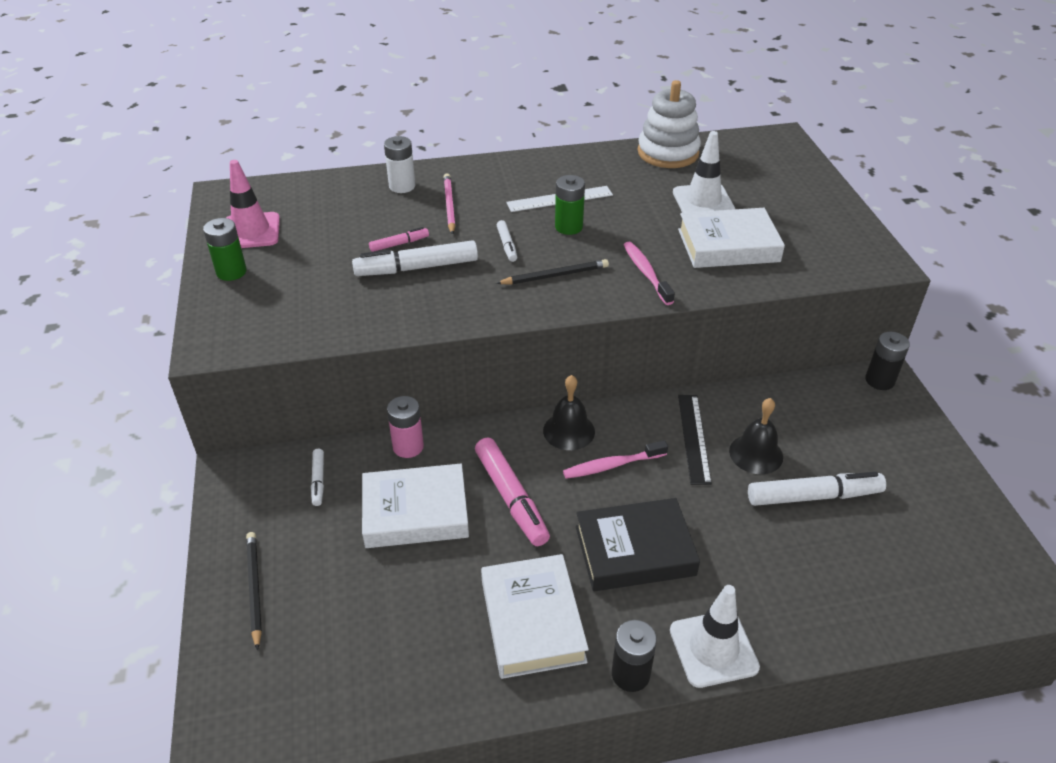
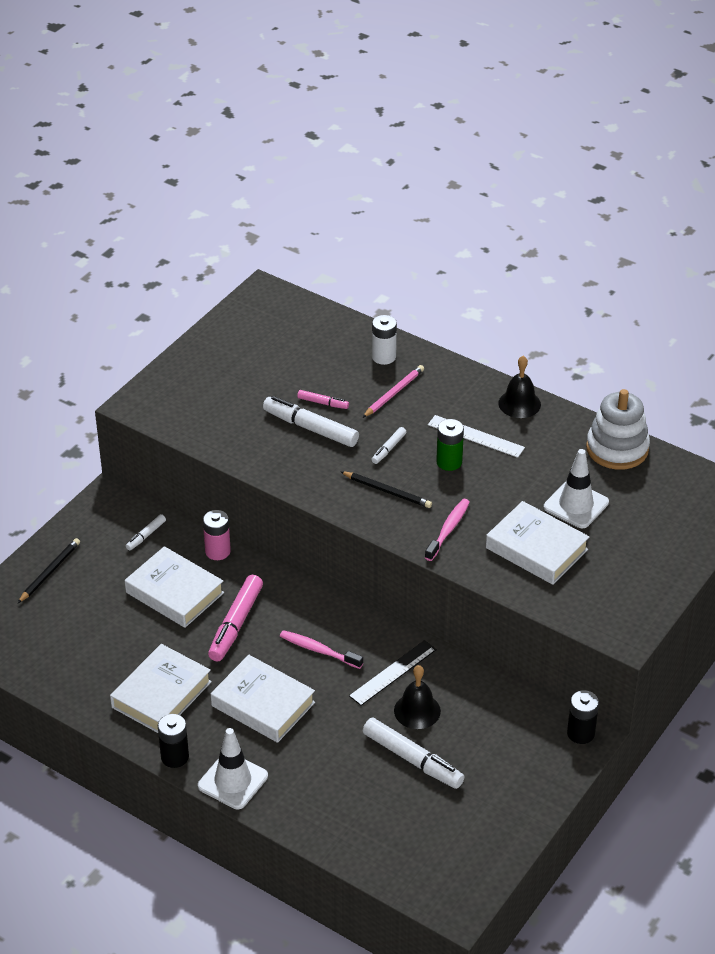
camera: 45 degrees right, 0 degrees up
green battery [203,218,247,281] -> none
pink traffic cone [226,160,280,248] -> none
black bell [543,375,595,450] -> black bell moved to [498,356,541,418]
black book [576,498,700,591] -> white book [211,655,315,743]

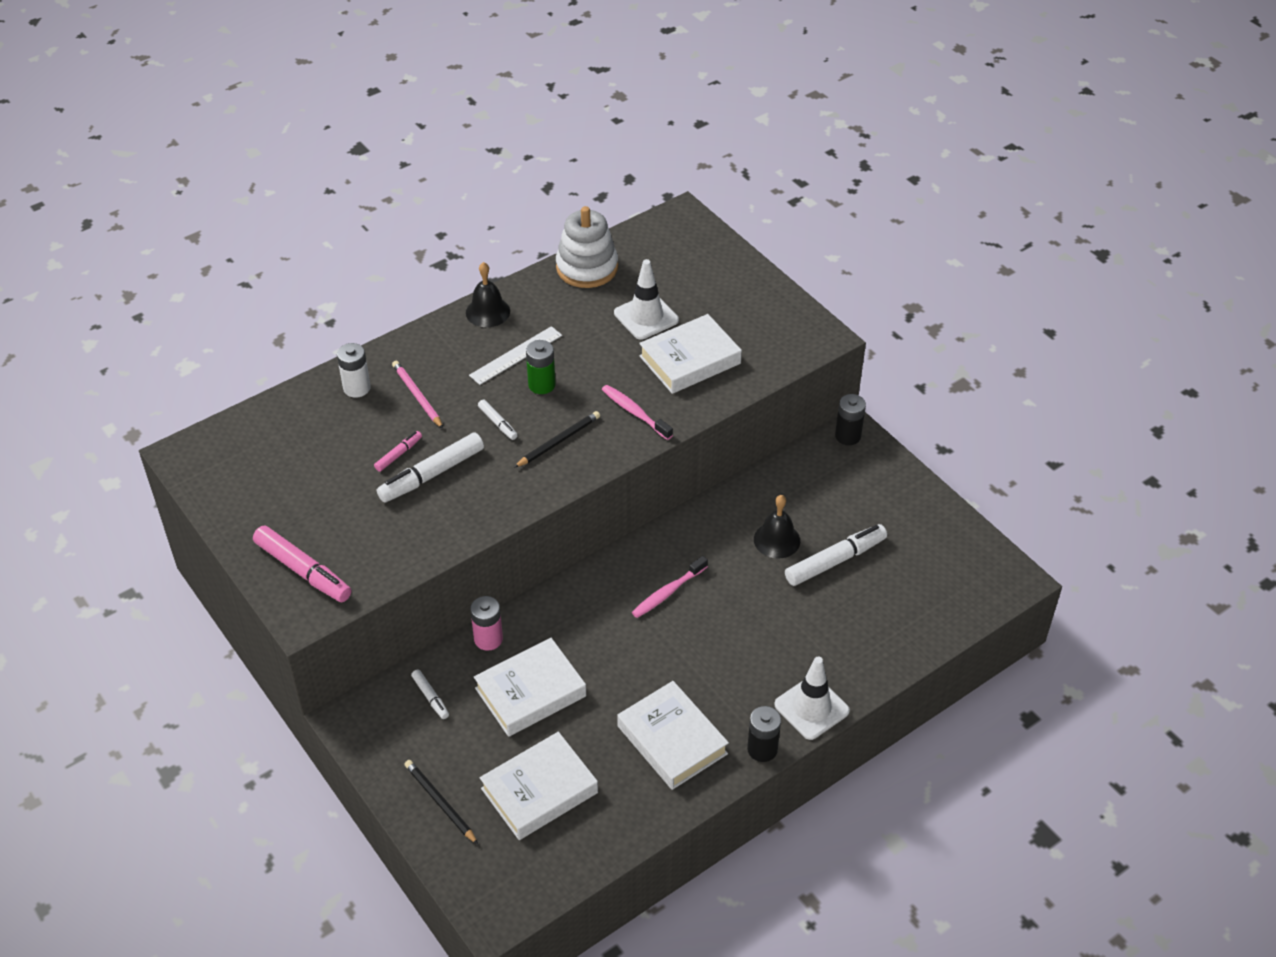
camera: 70 degrees left, 5 degrees up
pink marker [208,575,263,661] -> pink marker moved to [253,526,351,602]
white book [211,655,315,743] -> white book moved to [480,732,598,840]
black ruler [349,640,437,706] -> none

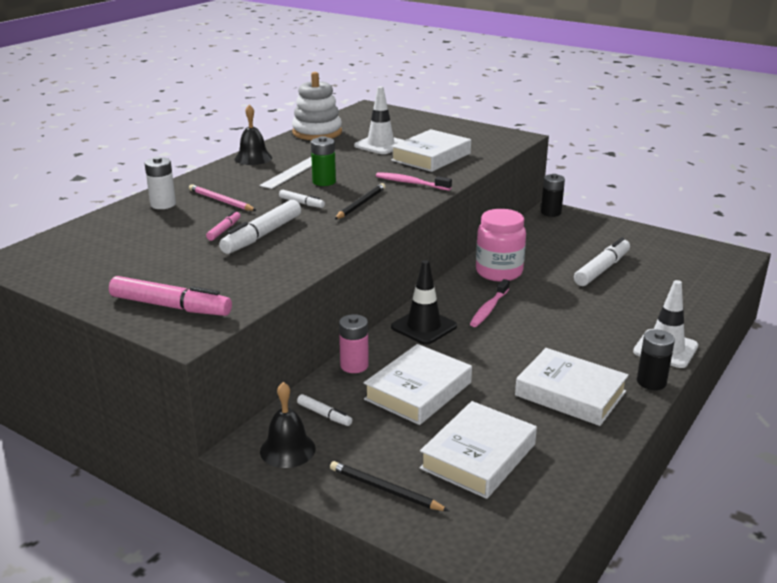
camera: 20 degrees left, 20 degrees down
black bell [754,495,800,558] -> black bell moved to [260,382,316,468]
none -> black traffic cone [391,260,457,345]
none -> pink jar [476,209,526,282]

